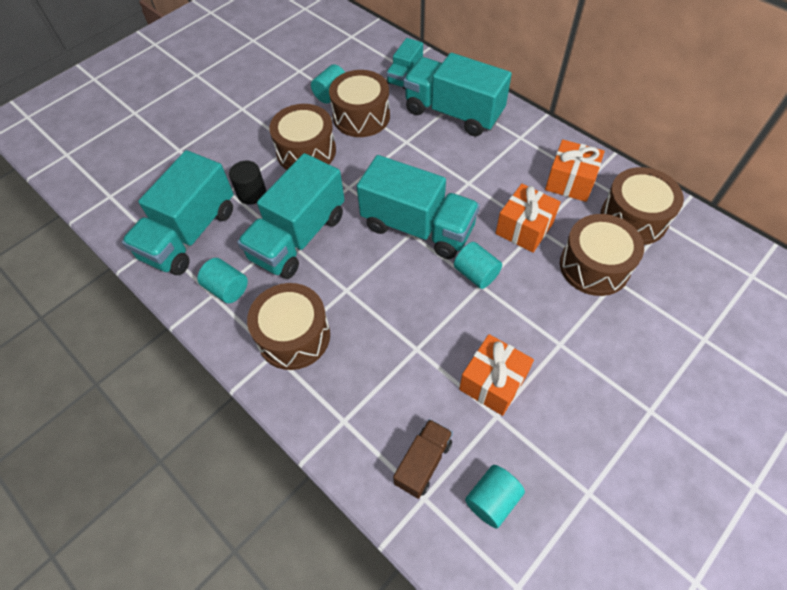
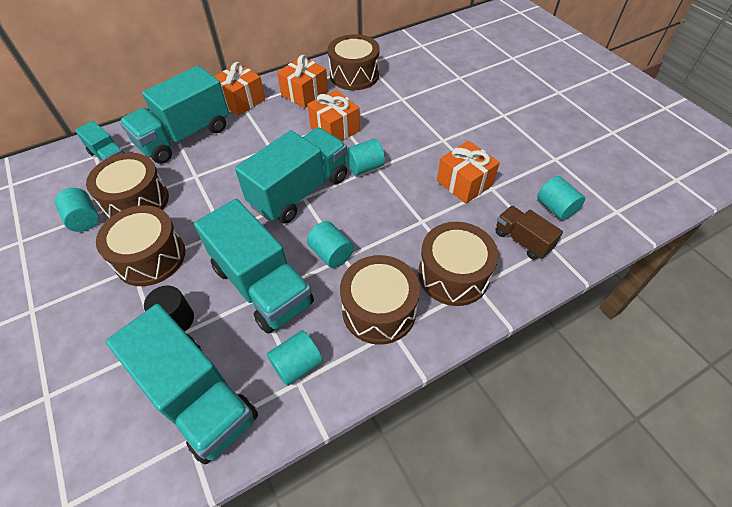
camera: 75 degrees left, 5 degrees down
brown drum [560,214,644,296] -> brown drum moved to [418,222,498,306]
none -> orange gift [214,62,265,116]
none -> turquoise cylinder [307,221,354,268]

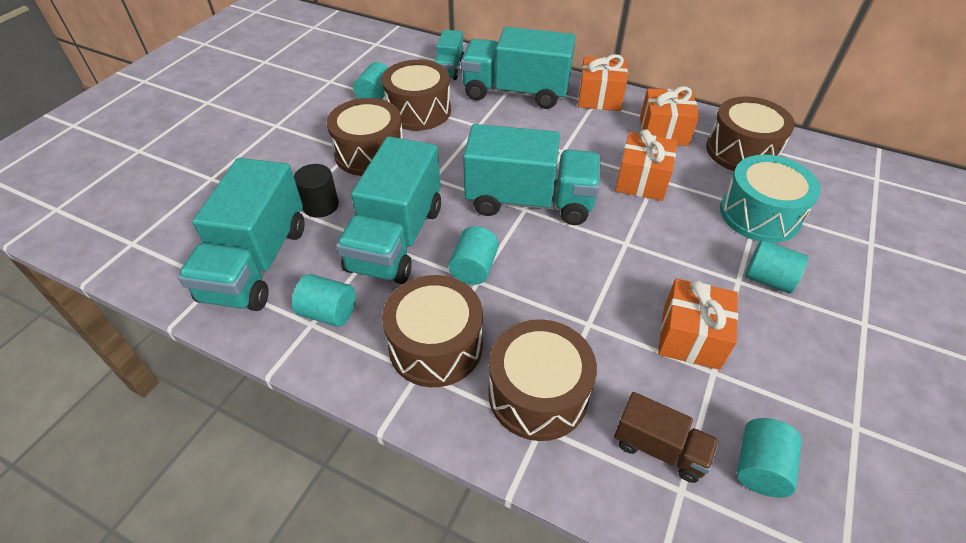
camera: 55 degrees right, 5 degrees down
turquoise cylinder [345,139,385,175] -> turquoise cylinder moved to [745,240,808,293]
brown truck [495,206,563,260] -> brown truck turned 105 degrees clockwise [614,392,719,483]
none -> turquoise drum [720,155,821,243]

